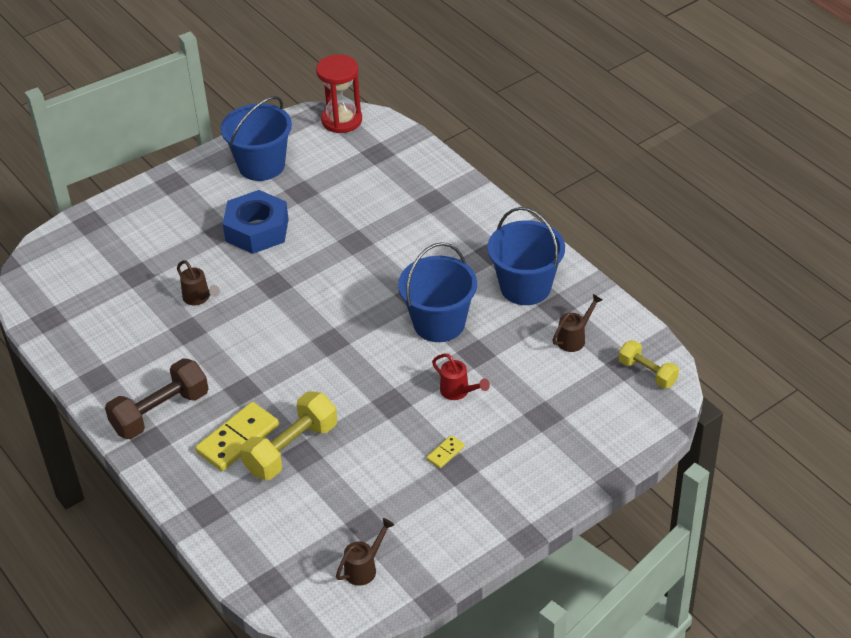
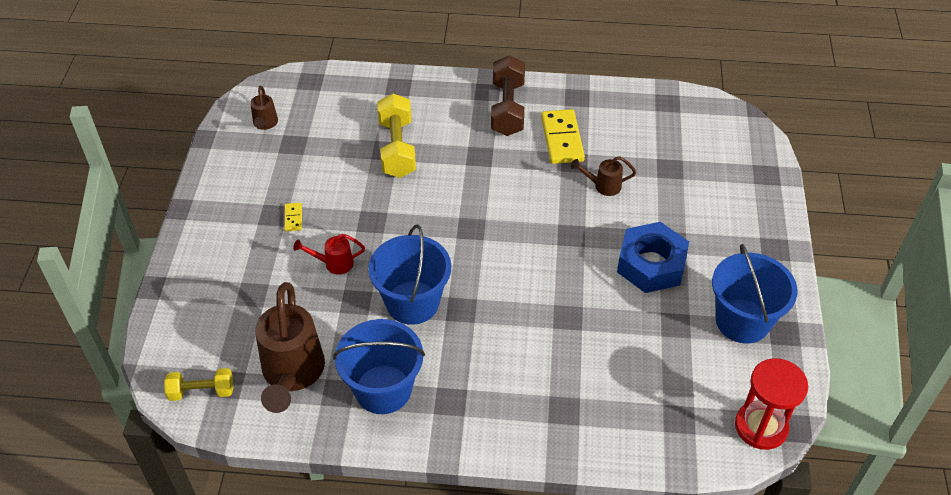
camera: 130 degrees right, 5 degrees up
yellow domino [195,402,279,471] -> yellow domino moved to [541,109,585,164]
brown watering can [552,294,603,352] -> brown watering can [255,282,325,413], size x2.10

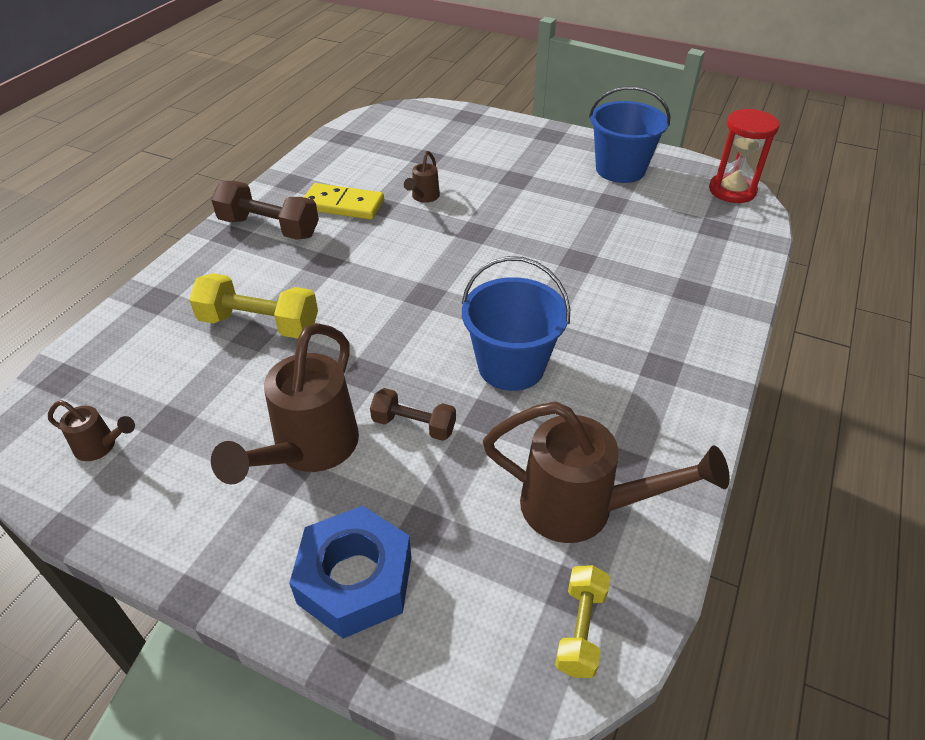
camera: 70 degrees left, 5 degrees down
yellow domino [284,203,302,231] -> brown watering can [211,323,359,484]
red watering can [293,234,365,275] -> brown dumbbell [370,388,456,441]
blue bucket [333,319,425,414] -> none
blue nut [617,222,689,293] -> blue nut moved to [289,506,412,639]

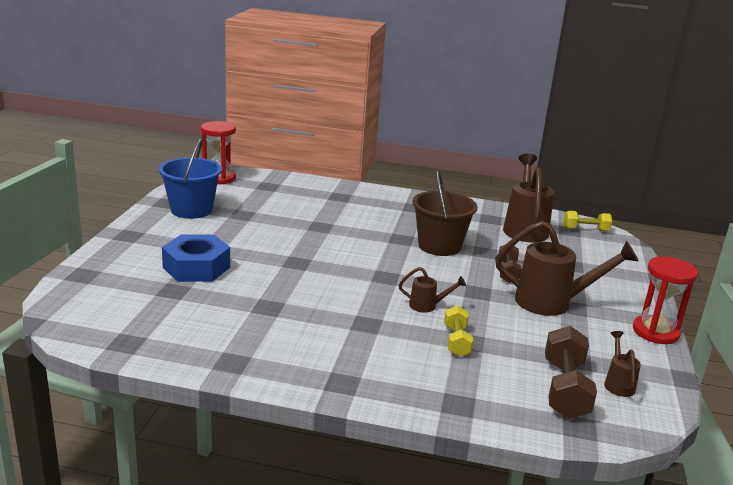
camera: 105 degrees left, 20 degrees down
yellow dumbbell [189,273,318,339] -> yellow dumbbell [444,305,473,357], size x0.61
brown dumbbell [211,181,319,240] -> brown dumbbell moved to [545,326,597,419]
blue nut [289,506,412,639] -> blue nut moved to [162,235,230,282]
yellow domino [304,183,384,220] -> none
brown watering can [404,151,440,203] -> brown watering can moved to [399,267,466,313]
blue bucket [462,256,570,391] -> brown bucket [412,170,477,256]
none -> red hourglass [633,256,698,344]

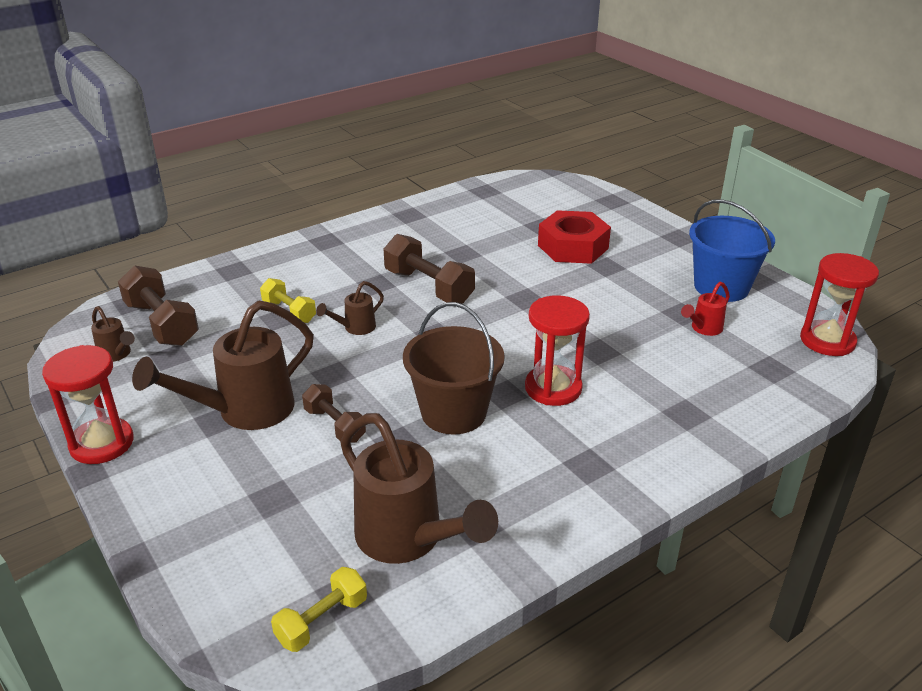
camera: 135 degrees right, 10 degrees up
blue nut [162,235,230,282] -> red nut [538,210,611,264]
none -> brown dumbbell [383,234,475,304]
none -> red hourglass [525,295,590,406]
none -> red watering can [681,282,730,336]

